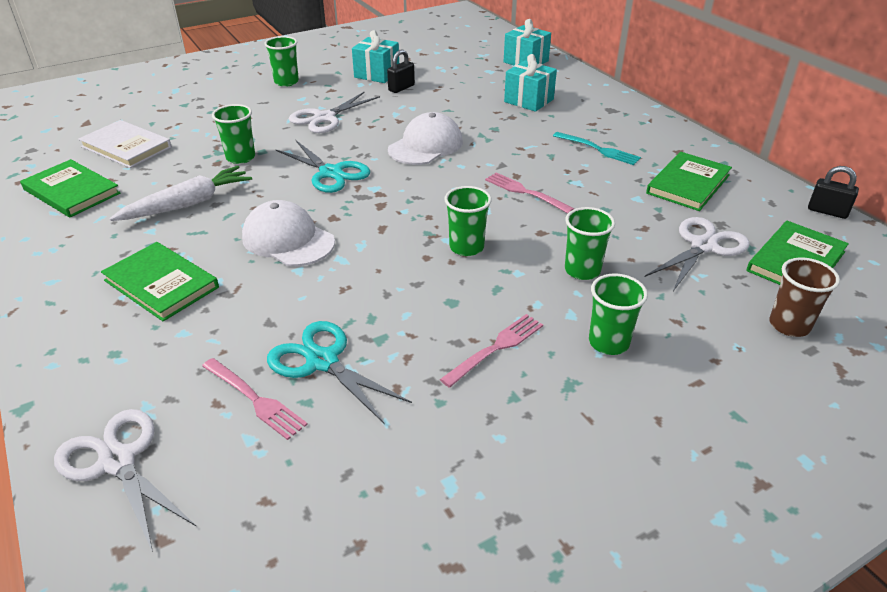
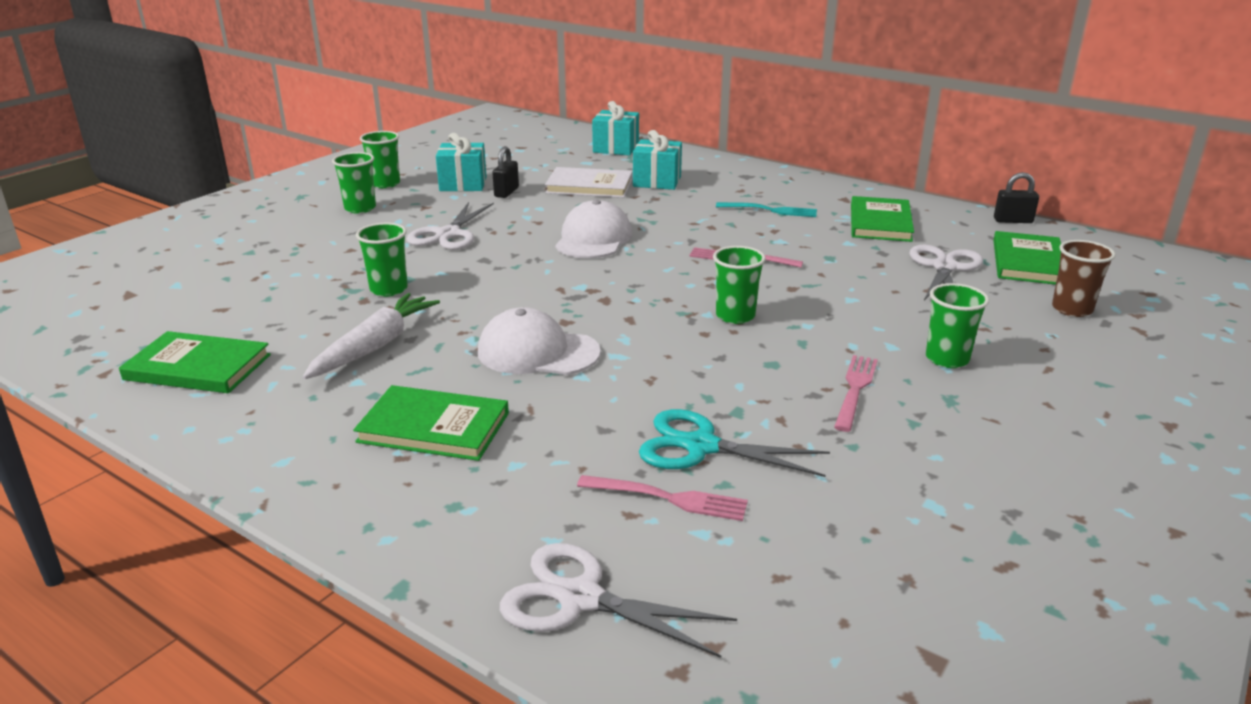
camera: 25 degrees left, 10 degrees down
white book [78,120,172,168] -> white book moved to [545,167,632,198]
turquoise scissors [275,140,370,193] -> none
green cup [565,207,615,280] -> green cup moved to [360,131,400,188]

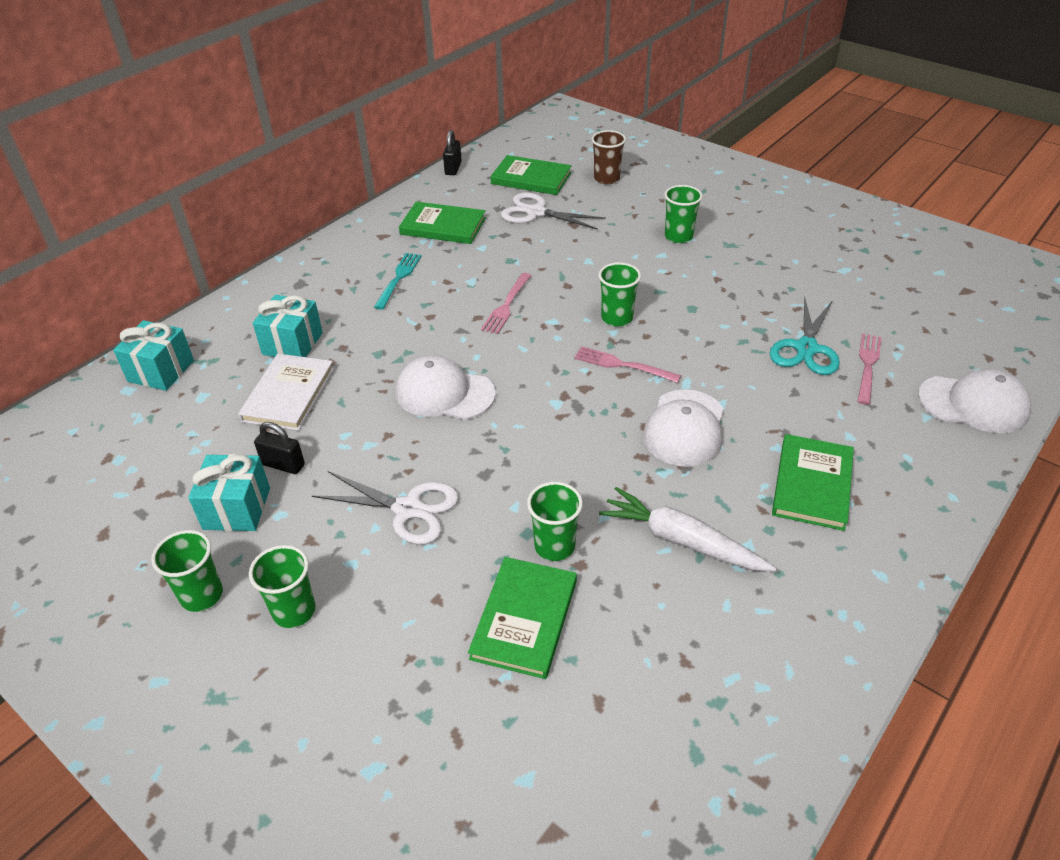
camera: 85 degrees left, 15 degrees up
green book [119,331,271,393] -> green book moved to [468,557,577,679]
white scissors [500,543,737,658] -> white cap [918,369,1031,433]
pink fork [834,355,878,432] -> pink fork moved to [574,346,681,383]

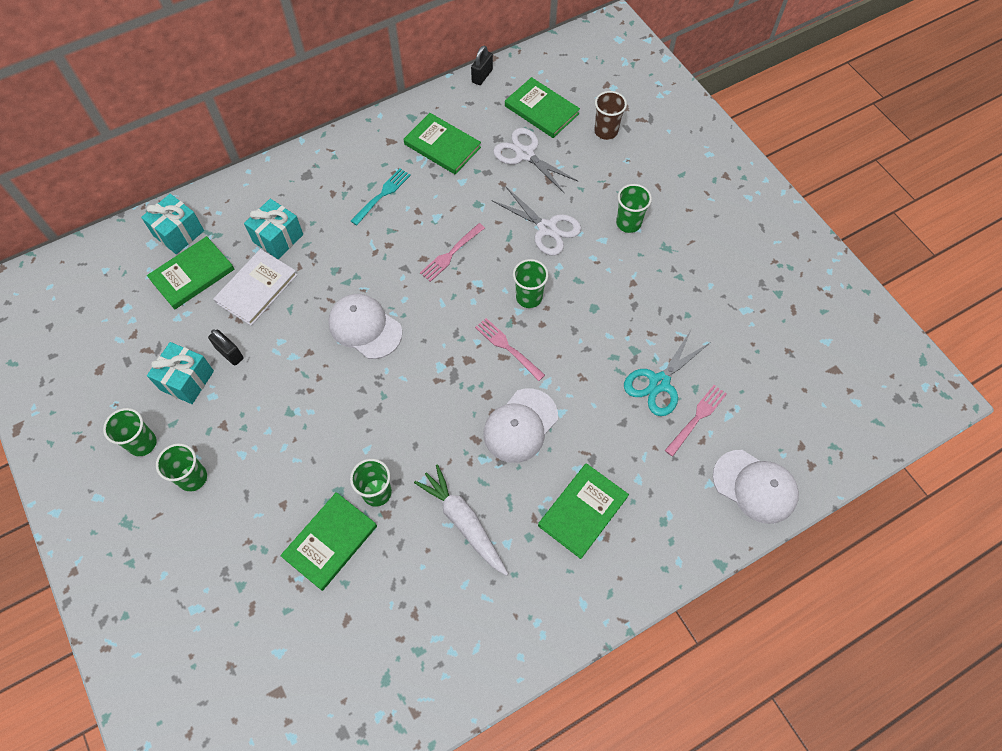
camera: 20 degrees right, 20 degrees up
white scissors [312,471,459,544] -> white scissors moved to [493,187,581,256]
none -> green book [147,236,234,309]

